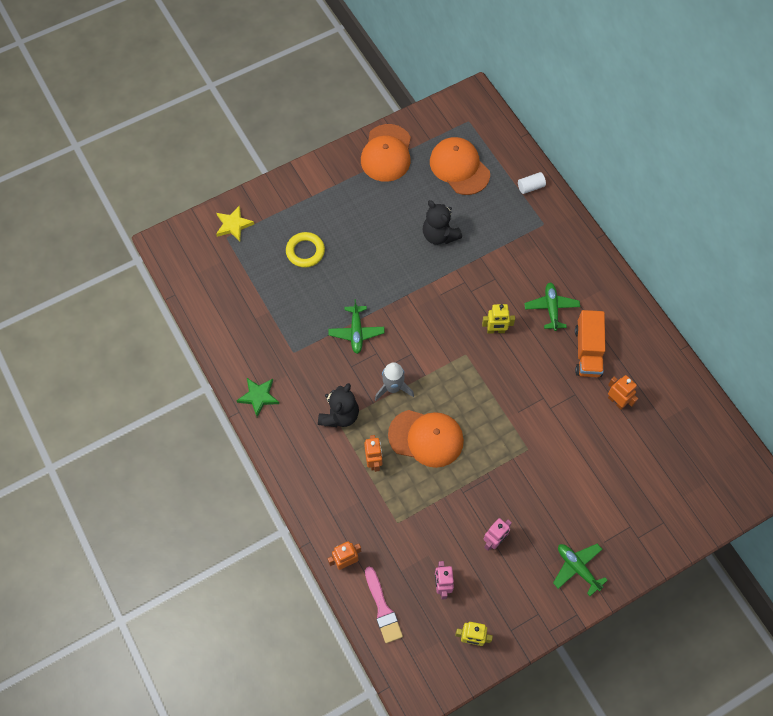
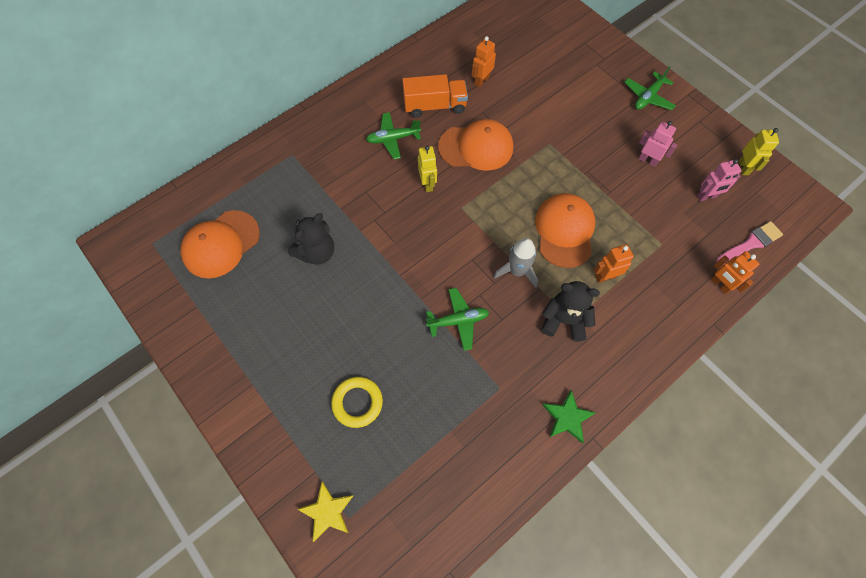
camera: 100 degrees left, 0 degrees up
orange cap [361,124,411,182] -> orange cap moved to [438,119,513,171]
white cylinder [518,172,546,194] -> none

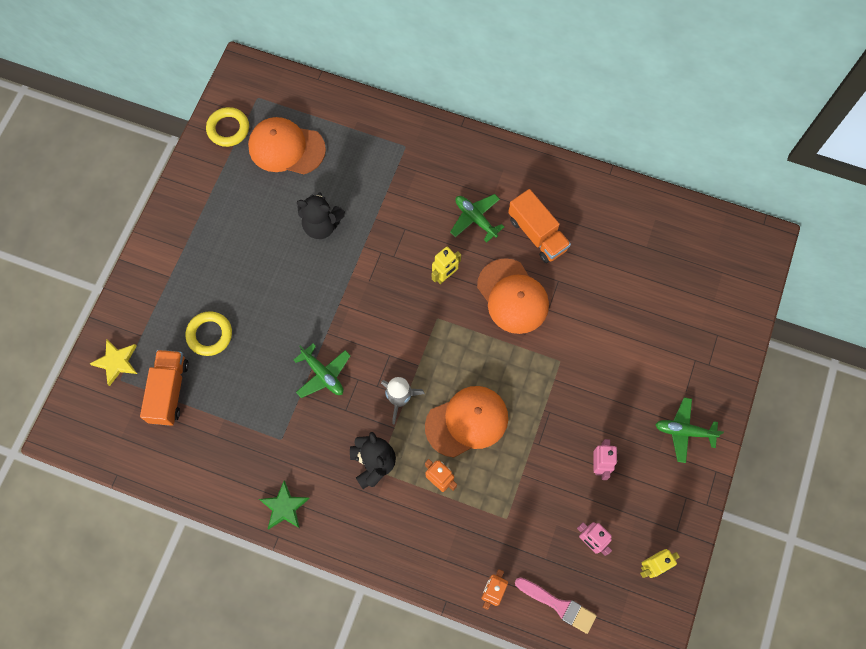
camera: 60 degrees right, 5 degrees up
orange robot [472,36,496,88] -> none
none -> orange truck [140,350,189,426]
none -> yellow ring [206,107,249,147]

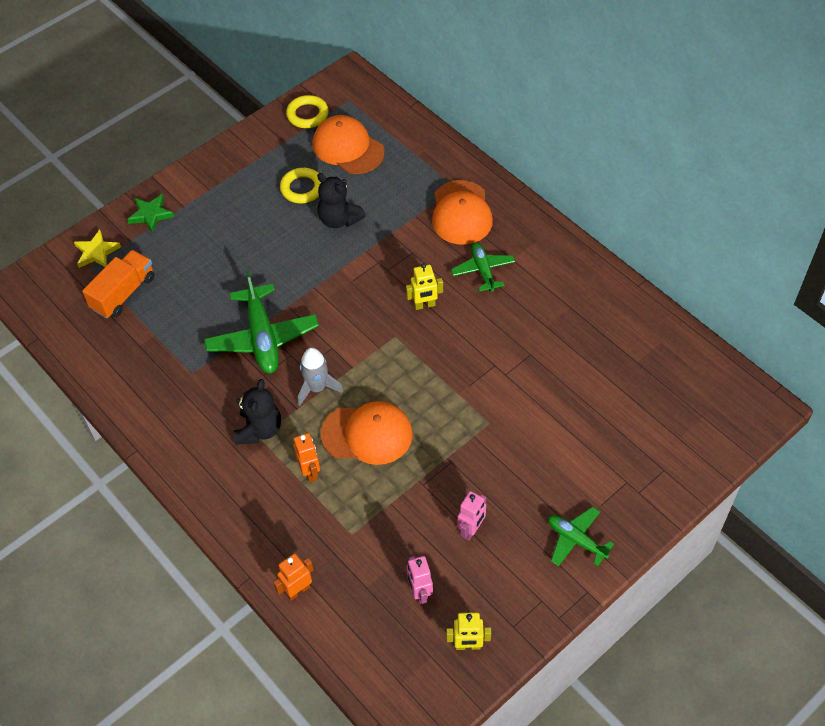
camera: 30 degrees right, 15 degrees down
yellow ring [186,311,232,356] -> yellow ring moved to [280,168,321,203]
green star [259,481,310,529] -> green star moved to [127,194,174,233]
green plane [294,343,351,398] -> green plane [204,271,319,373], size x1.70
orange cap [477,258,549,334] -> orange cap moved to [432,180,493,245]
orange truck [508,189,571,263] -> none
pink brush [515,578,597,634] -> none

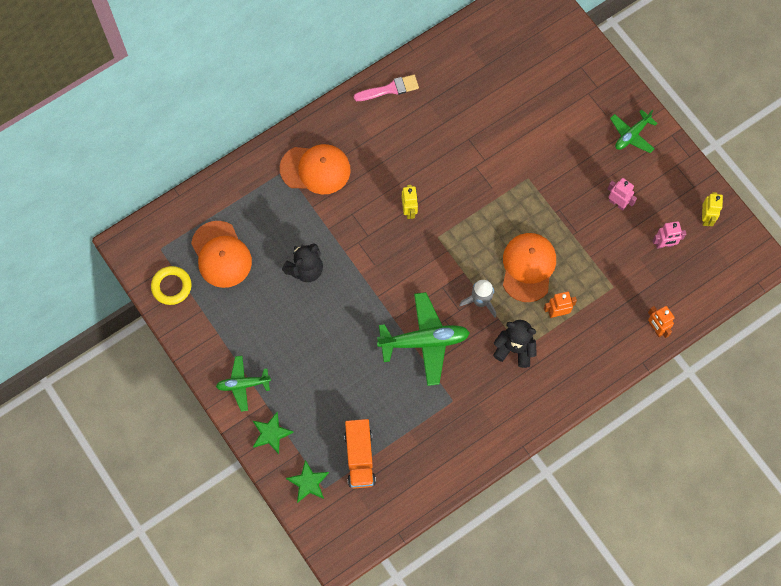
camera: 85 degrees left, 15 degrees up
yellow star [74,230,121,268] -> green star [286,460,329,503]
orange truck [82,250,155,318] -> orange truck turned 135 degrees counterclockwise [344,419,376,489]
yellow ring [280,168,321,203] -> none
orange cap [312,115,385,174] -> orange cap turned 75 degrees counterclockwise [191,221,252,288]
green plane [451,243,515,292] -> green plane moved to [216,356,271,412]
none -> pink brush [354,75,419,101]

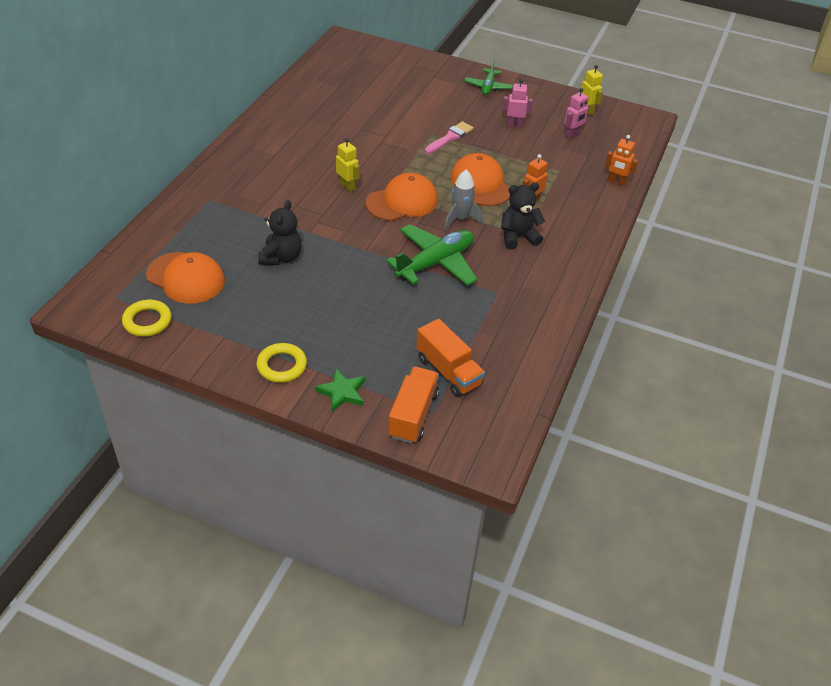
camera: 35 degrees left, 25 degrees down
green plane [216,356,271,412] -> yellow ring [256,343,307,383]
orange cap [280,144,351,194] -> orange cap moved to [366,173,438,221]
green star [286,460,329,503] -> orange truck [388,367,439,444]
pink brush [354,75,419,101] -> pink brush moved to [425,121,474,154]

